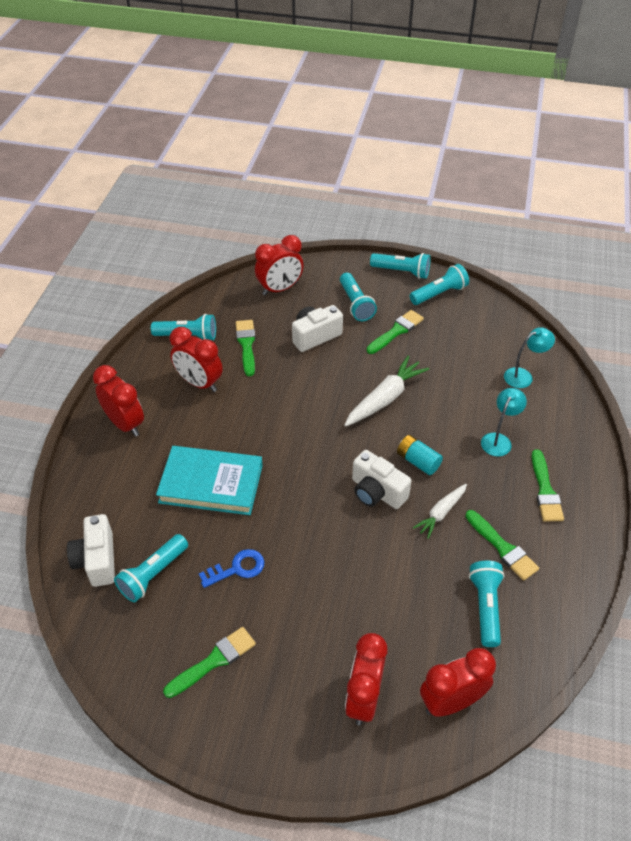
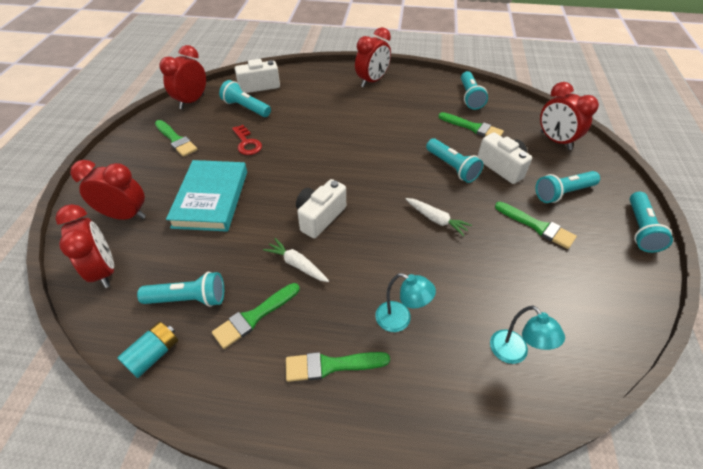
camera: 85 degrees right, 0 degrees up
turquoise book [156,446,263,515] -> turquoise book moved to [166,160,247,232]
red clock [169,327,223,392] -> red clock moved to [159,45,206,109]
blue key [199,549,264,588] -> red key [232,125,262,155]
green brush [236,320,255,376] -> green brush turned 45 degrees clockwise [438,112,504,137]
white carrot [344,356,429,427] -> white carrot [406,198,472,236], size x0.61
turquoise battery [397,435,443,475] -> turquoise battery moved to [117,321,178,378]
turquoise flashlight [410,264,469,305] -> turquoise flashlight moved to [426,138,484,183]

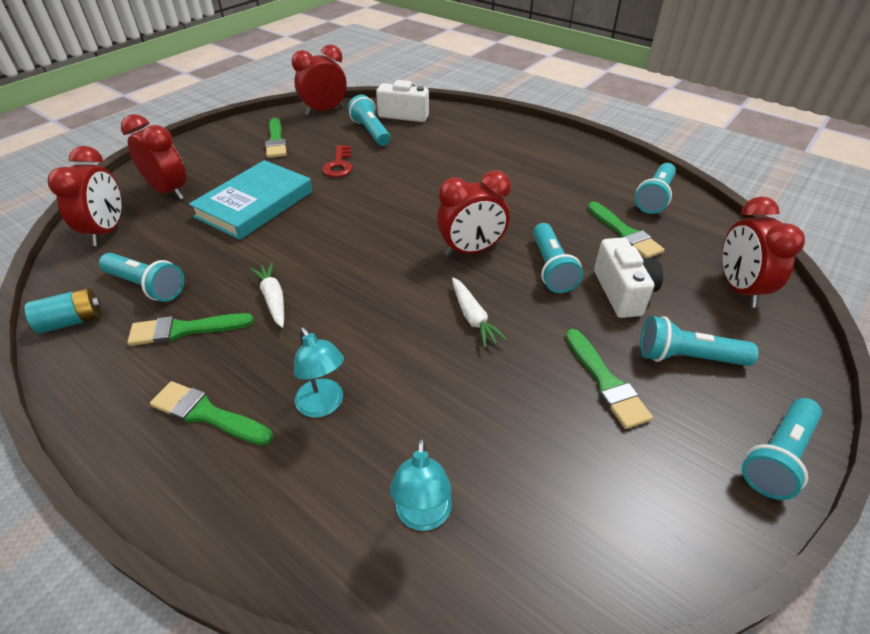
camera: 30 degrees right, 5 degrees down
white camera [296,179,346,238] -> none
red clock [355,27,391,87] -> red clock moved to [437,170,511,257]

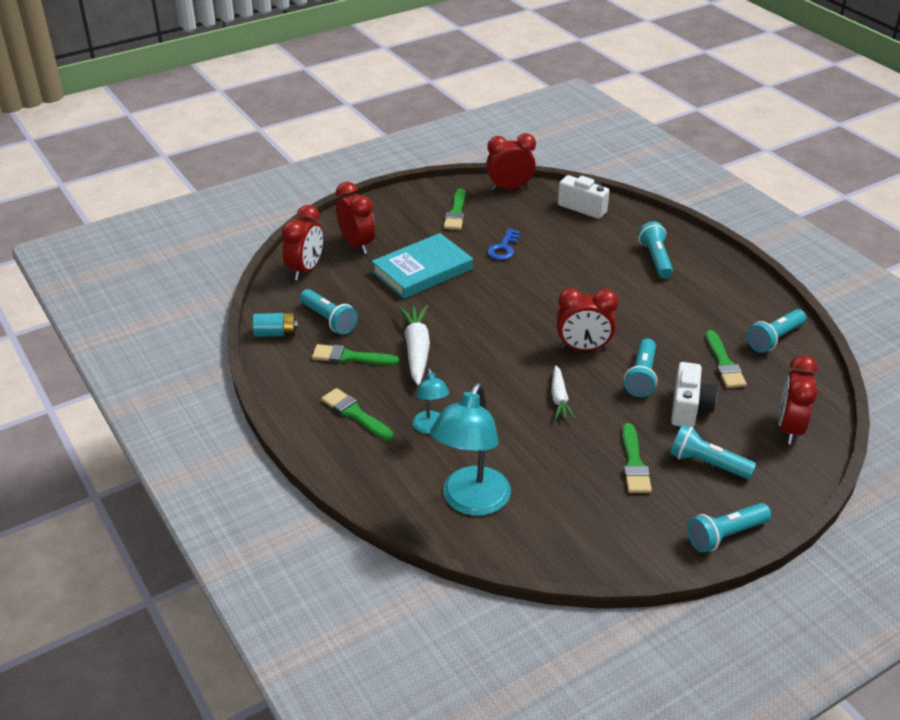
camera: 20 degrees right, 5 degrees down
white carrot [250,262,284,328] -> white carrot [399,305,430,386], size x1.63
red key [322,145,352,177] -> blue key [487,229,520,260]
turquoise flashlight [348,95,390,146] -> turquoise flashlight moved to [638,221,673,278]
turquoise lamp [390,437,452,531] -> turquoise lamp [430,383,511,516], size x1.87

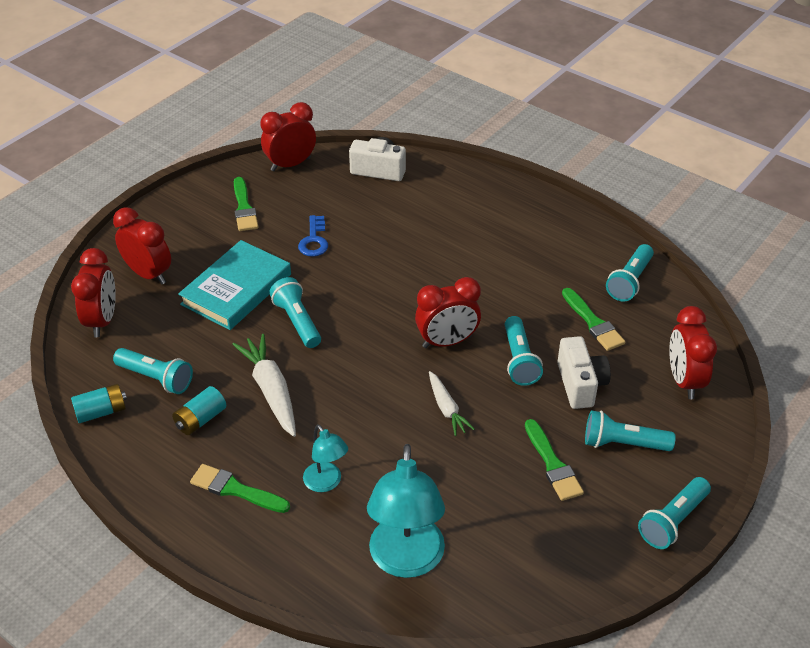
camera: 20 degrees left, 5 degrees up
green brush [312,344,399,365] -> turquoise battery [172,386,226,435]
turquoise flashlight [638,221,673,278] -> turquoise flashlight moved to [269,277,321,348]

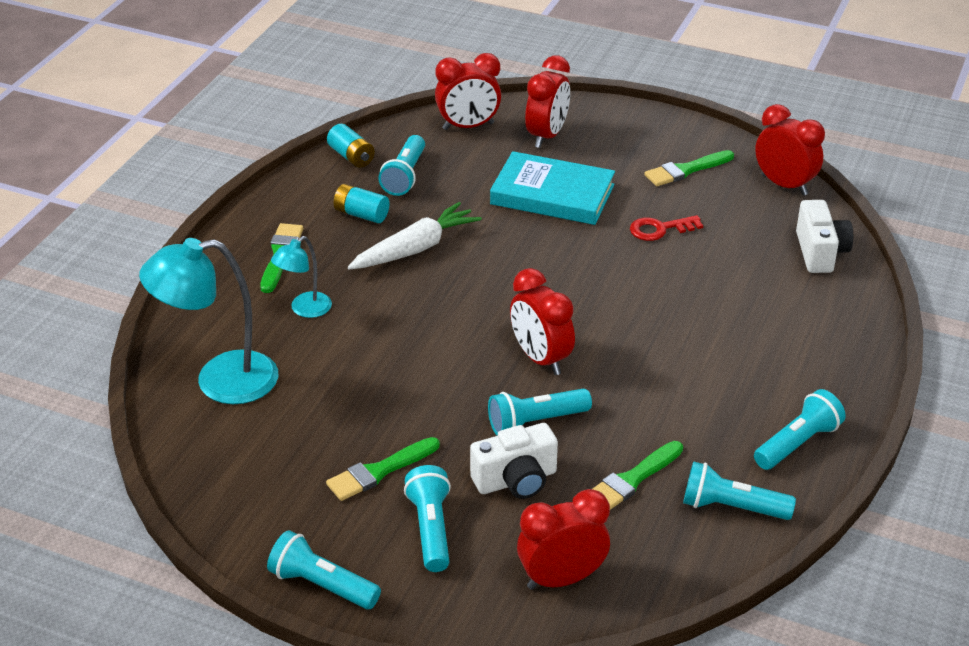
camera: 75 degrees right, 5 degrees down
turquoise flashlight [269,277,321,348] -> turquoise flashlight moved to [754,389,846,470]
blue key [298,215,328,257] -> red key [630,215,703,241]
white carrot [429,371,475,436] -> none

